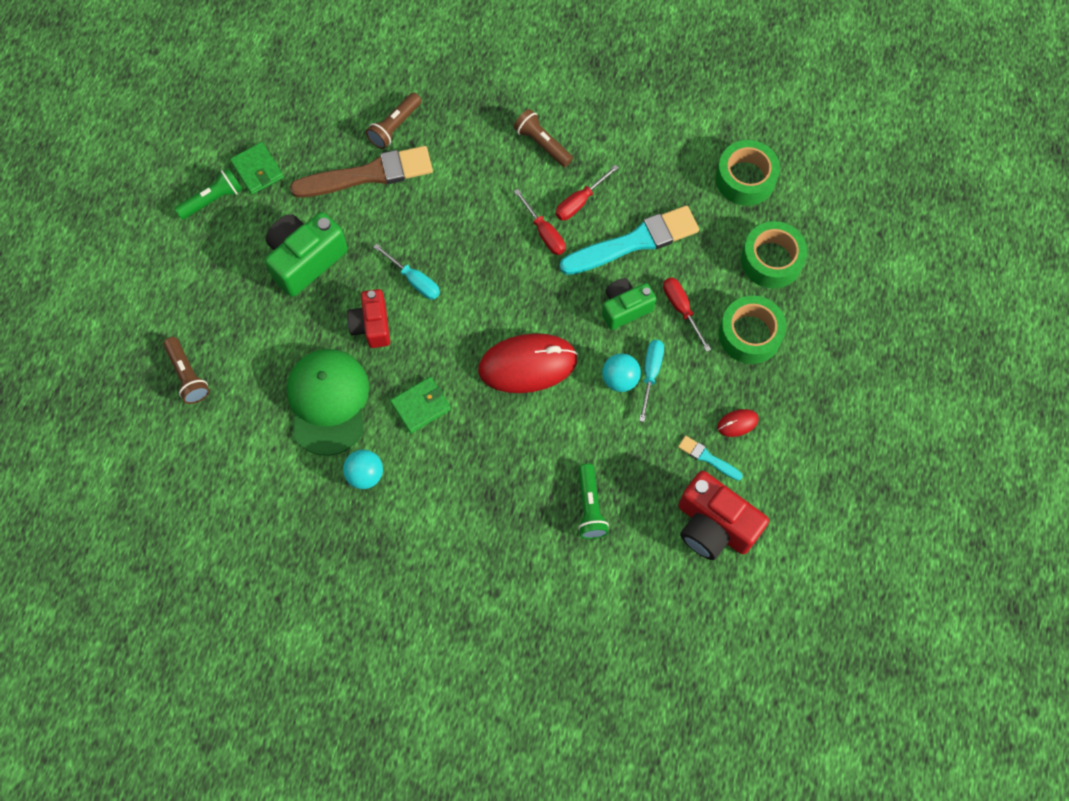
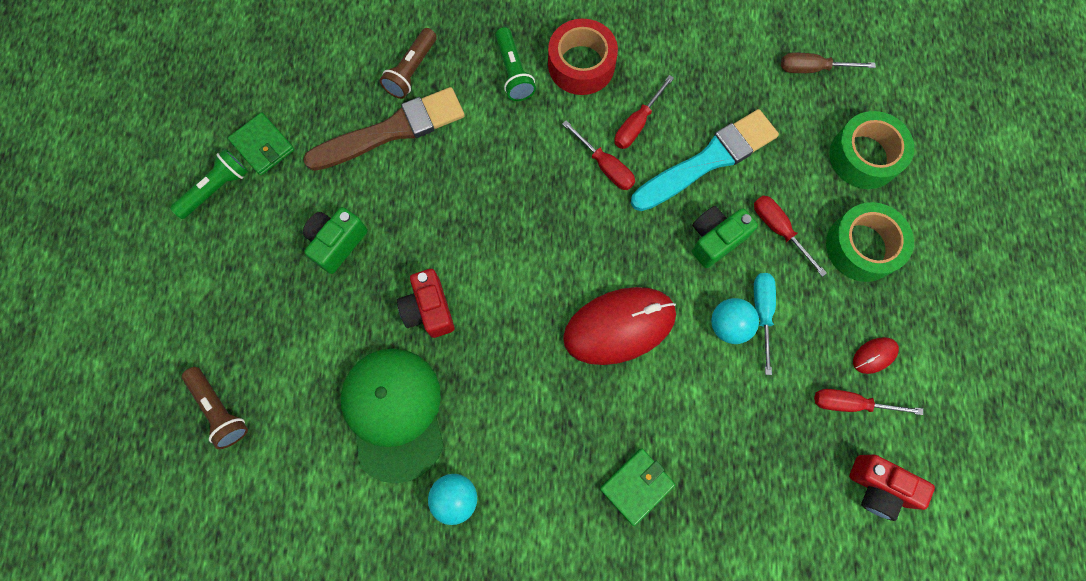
camera: 10 degrees left, 5 degrees up
green camera [265,212,348,297] -> green camera [303,207,367,274], size x0.65
turquoise screwdriver [374,244,440,299] -> none
green wallet [390,377,451,433] -> green wallet moved to [600,448,675,526]
brown flashlight [513,109,573,167] -> red tape [548,19,618,95]
green flashlight [578,463,609,539] -> green flashlight moved to [495,27,536,101]
turquoise brush [678,436,743,481] -> red screwdriver [814,389,923,415]
red camera [678,471,769,560] -> red camera [849,454,935,521], size x0.65
green tape [716,140,780,206] -> brown screwdriver [781,52,876,73]

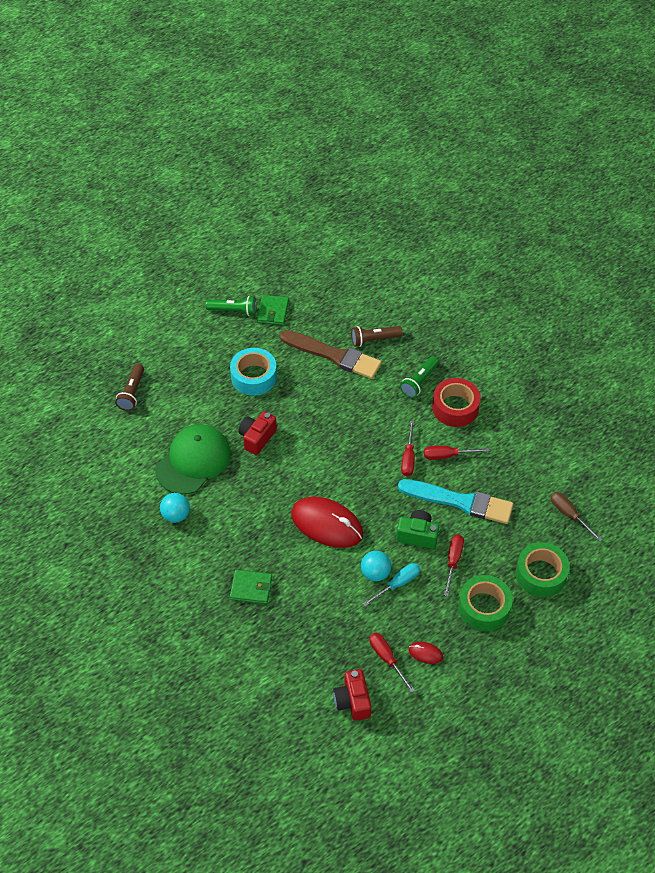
camera: 50 degrees right, 20 degrees down
green camera [303,207,367,274] -> turquoise tape [230,348,277,396]

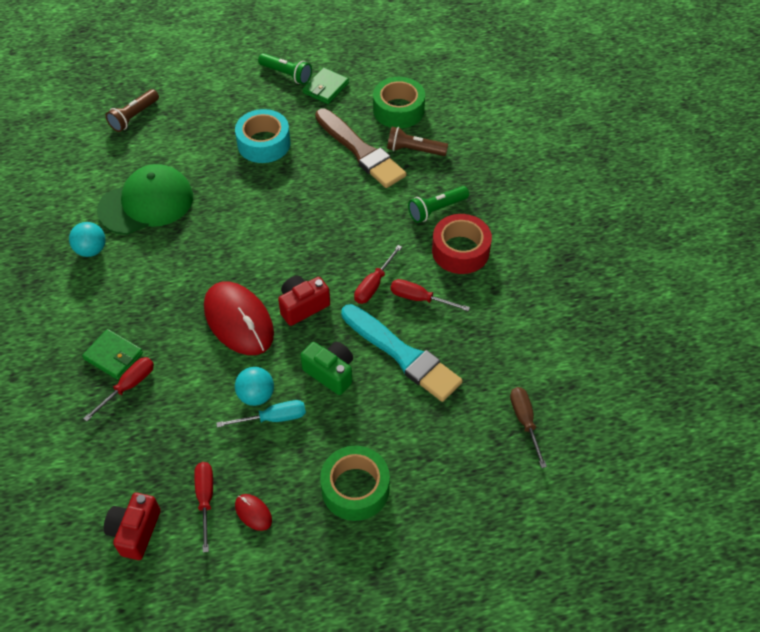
camera: 25 degrees right, 0 degrees up
red camera [238,411,277,455] -> red camera moved to [278,276,330,326]
red screwdriver [444,535,464,596] -> red screwdriver moved to [83,357,154,421]
green tape [515,542,570,597] -> green tape moved to [373,77,425,129]

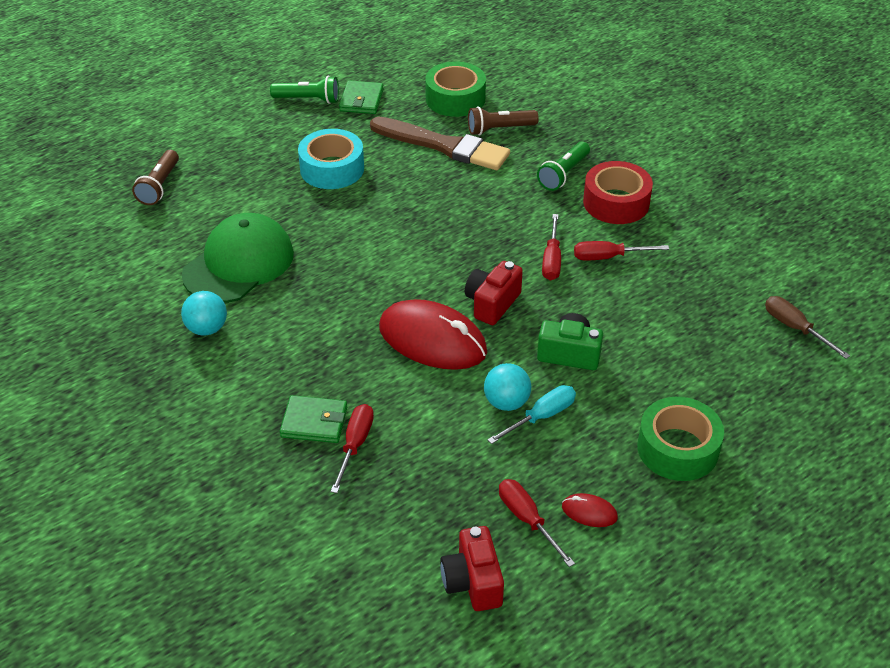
camera: 25 degrees left, 10 degrees down
turquoise brush [341,304,463,402] -> none

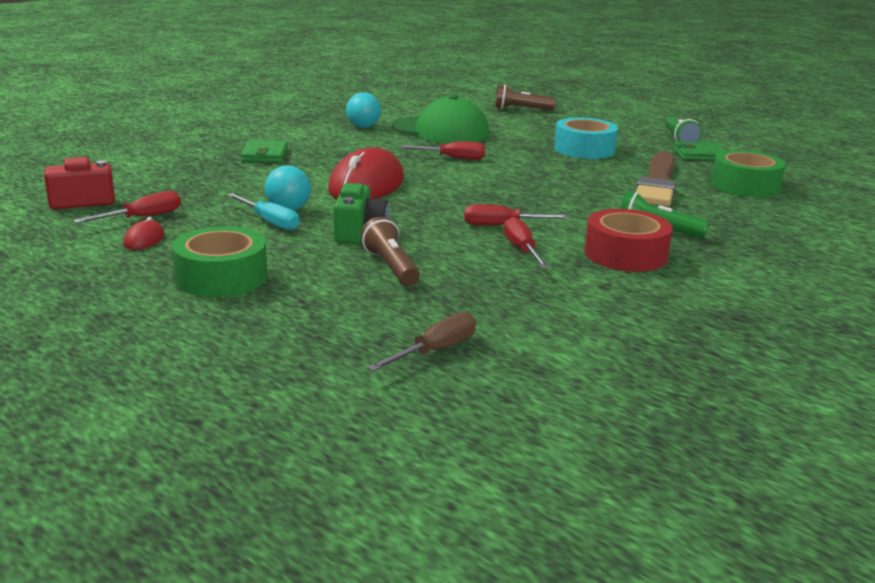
camera: 80 degrees right, 20 degrees down
red screwdriver [331,404,374,493] -> red screwdriver moved to [398,141,485,160]
red camera [465,261,523,325] -> none
brown flashlight [468,106,539,135] -> brown flashlight moved to [361,217,420,286]

